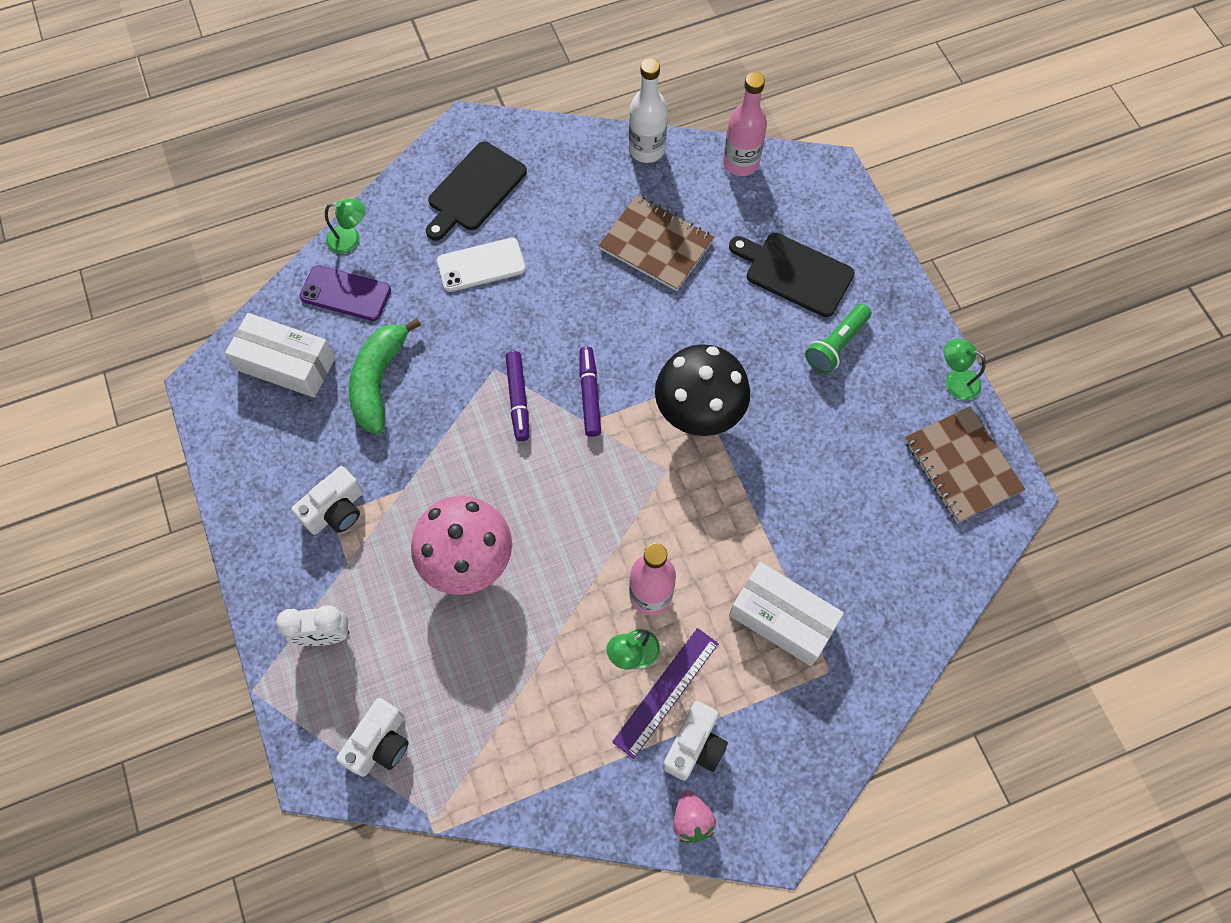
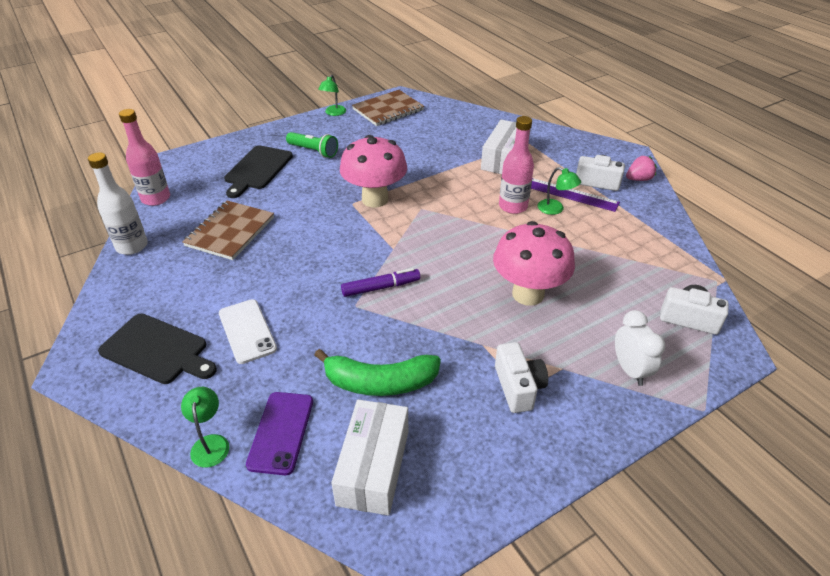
camera: 100 degrees left, 25 degrees down
white camera [291,466,363,535] -> white camera turned 45 degrees clockwise [495,342,548,413]
purple marker [579,347,601,437] -> none
black mushroom [655,344,750,436] -> pink mushroom [340,135,407,207]

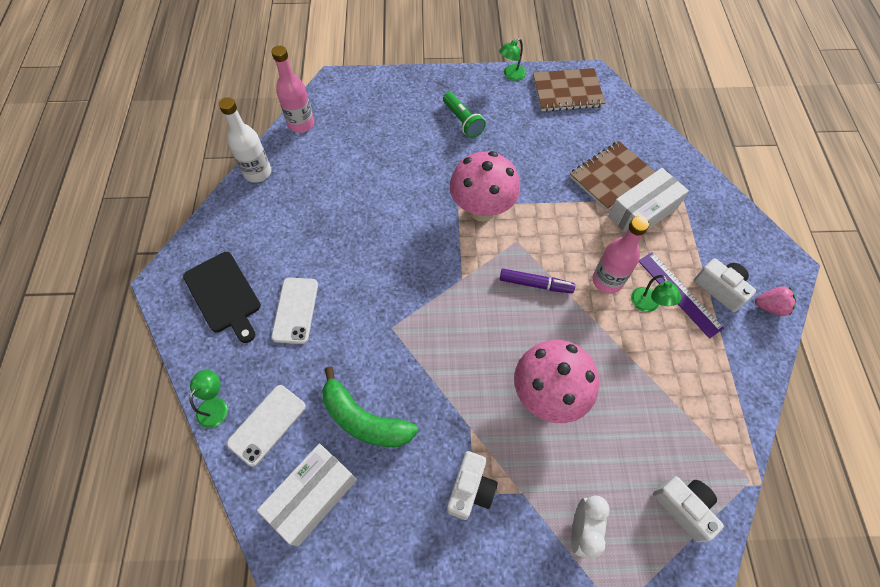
camera: 30 degrees right, 20 degrees up
brown notebook [182,201,274,260] -> brown notebook moved to [570,141,655,211]
black cutting board [224,145,293,198] -> none
purple phone [246,392,313,475] -> white phone [227,385,306,467]
purple marker [341,268,420,297] -> purple marker moved to [500,269,575,293]

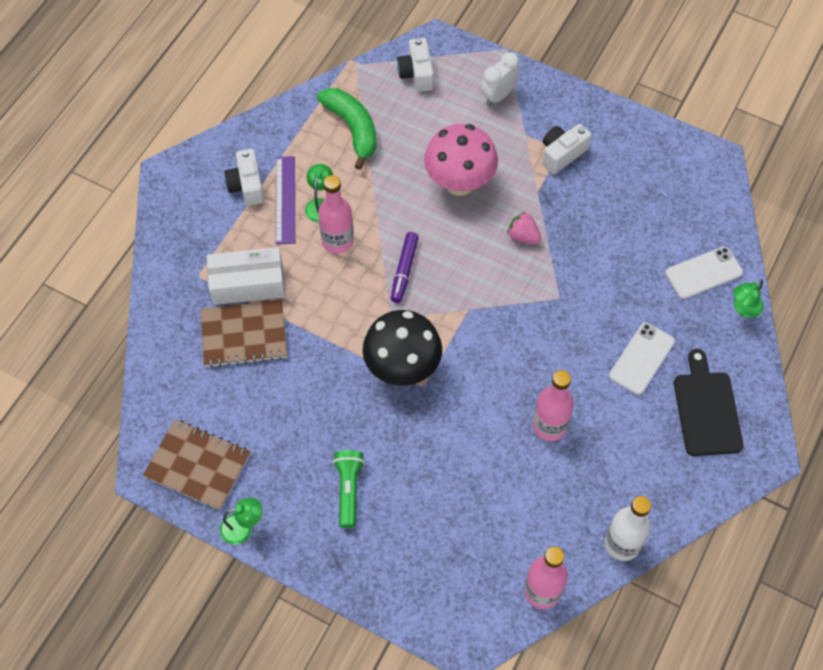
camera: 150 degrees left, 0 degrees up
white box [257,444,357,546] -> none
green banana [322,367,418,447] -> green banana moved to [317,88,376,170]
pink mushroom [450,151,520,221] -> black mushroom [363,310,442,386]
purple marker [500,269,575,293] -> purple marker turned 120 degrees counterclockwise [391,232,419,303]
pink strawberry [755,286,796,316] -> pink strawberry moved to [507,212,541,244]
none -> pink bottle [533,370,574,441]

